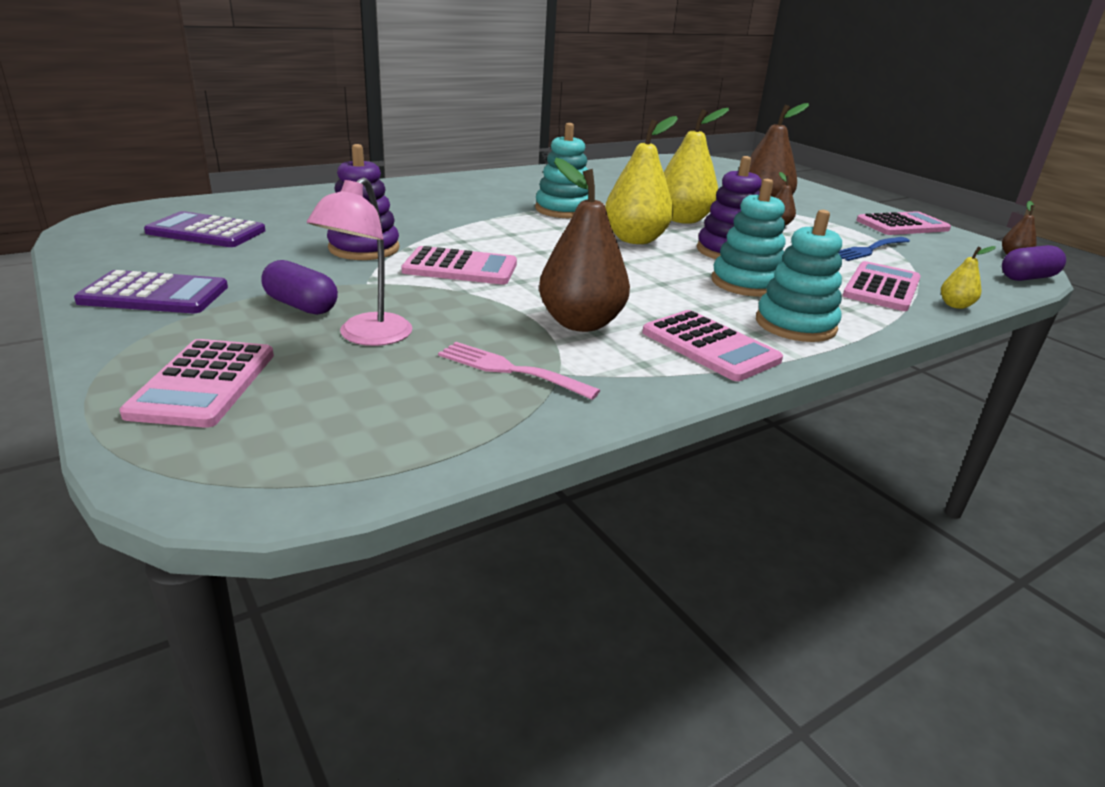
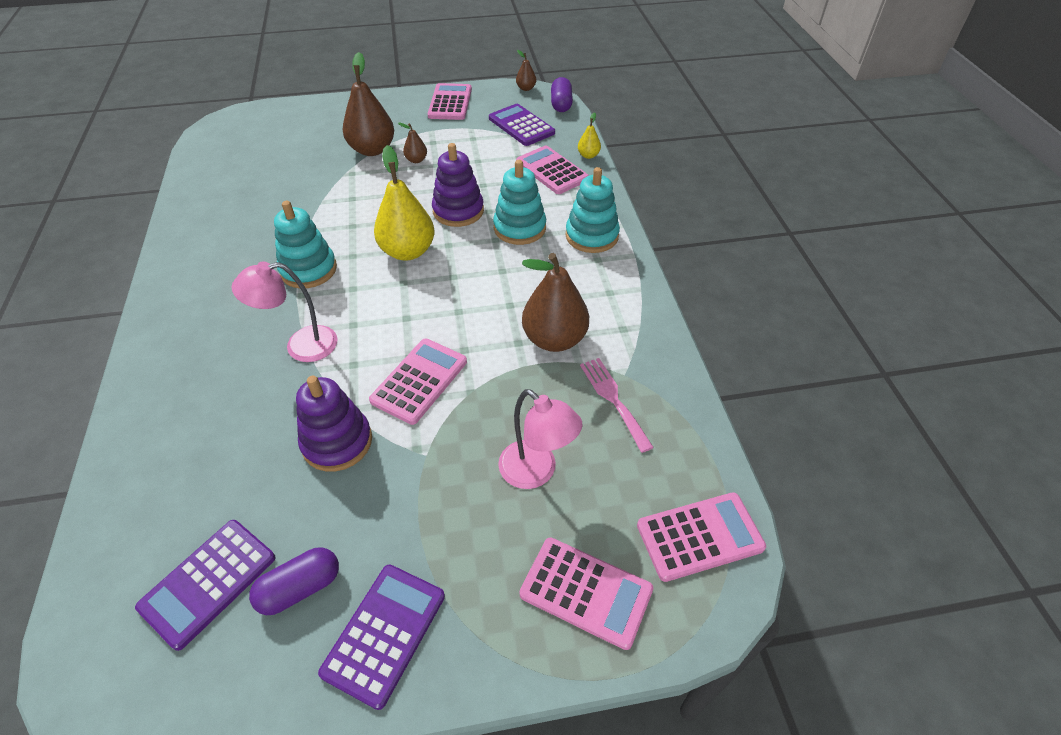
camera: 65 degrees left, 20 degrees up
purple capsule [261,260,338,315] -> purple capsule moved to [249,547,339,615]
pink fork [438,342,600,400] -> pink fork turned 105 degrees clockwise [580,358,654,453]
pink calculator [642,310,783,381] -> pink calculator moved to [637,492,766,582]
yellow pear [664,108,729,224] -> none
blue fork [838,237,910,261] -> none
none -> pink lamp [231,261,337,362]
none -> purple calculator [489,104,555,146]

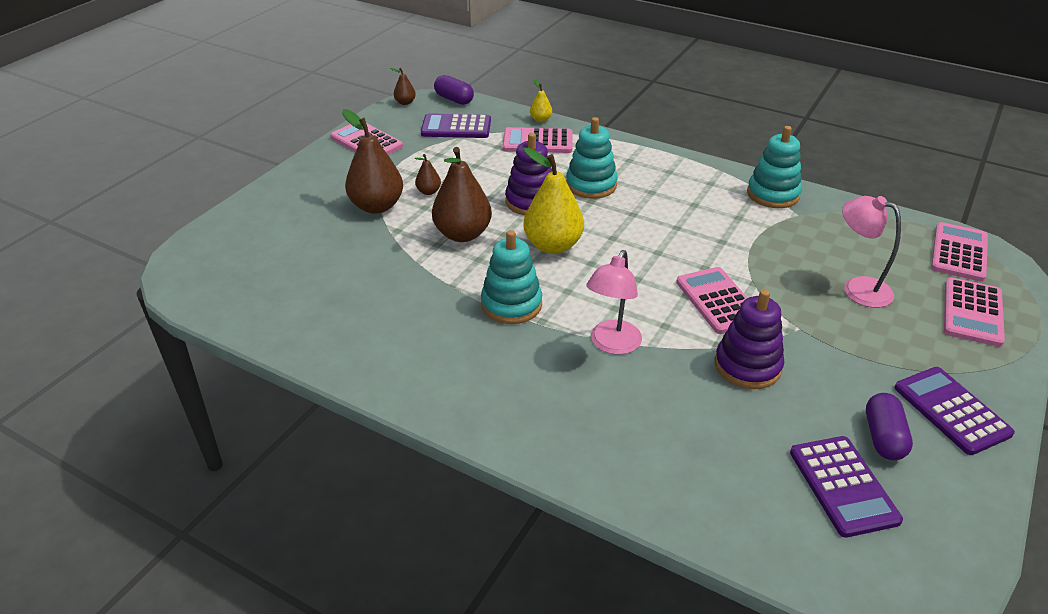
camera: 50 degrees left, 10 degrees down
pink lamp [498,389,583,489] -> pink lamp turned 135 degrees counterclockwise [842,196,901,308]
pink calculator [519,538,653,650] -> pink calculator turned 135 degrees clockwise [944,277,1005,347]
brown pear [522,253,589,352] -> brown pear moved to [432,147,492,242]
turquoise stacking toy [565,167,620,253] -> turquoise stacking toy moved to [747,126,802,208]
pink fork [580,358,654,453] -> none

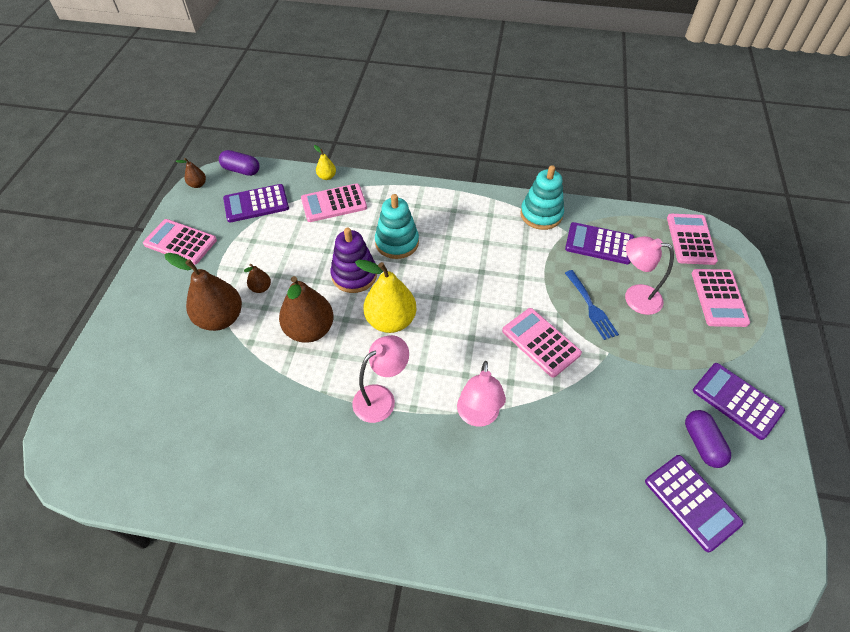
camera: 20 degrees left, 15 degrees up
turquoise stacking toy [481,230,542,324] -> pink lamp [352,335,409,423]
purple stacking toy [715,289,784,389] -> none
none -> purple calculator [565,222,634,264]
none -> blue fork [565,270,619,340]

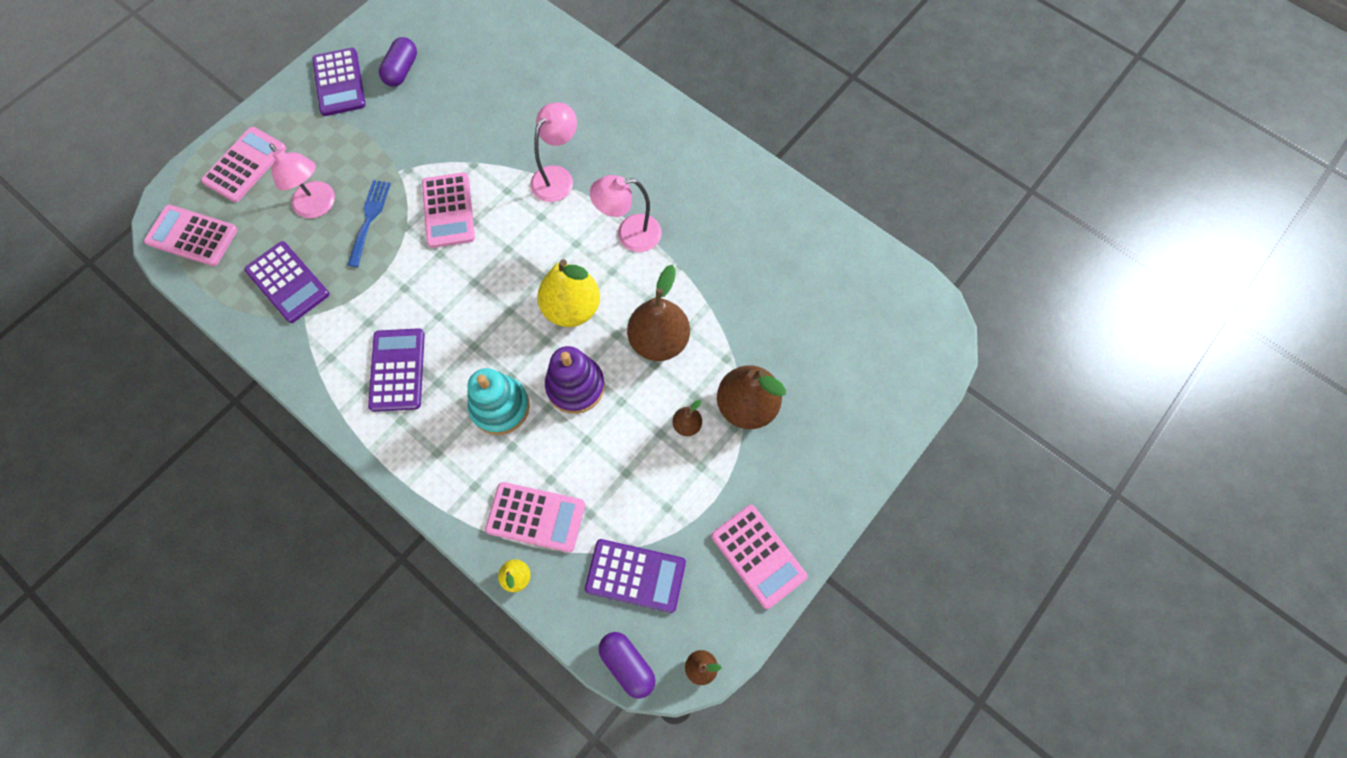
camera: 150 degrees left, 15 degrees up
turquoise stacking toy [520,165,564,230] -> none
purple calculator [645,455,743,552] -> purple calculator moved to [368,328,425,412]
pink calculator [667,214,718,265] -> pink calculator turned 75 degrees clockwise [144,205,238,266]

